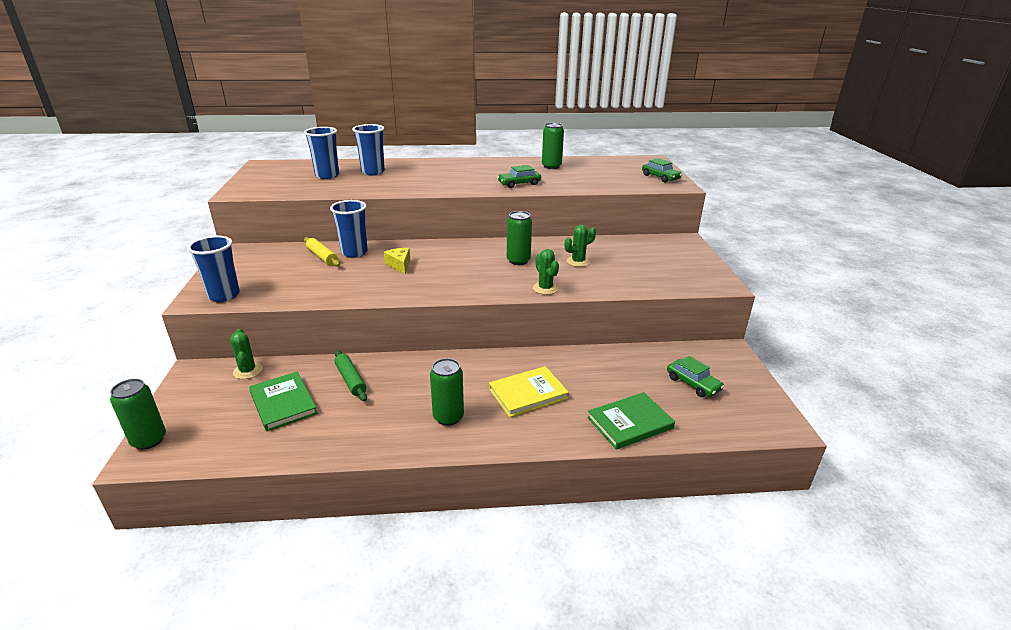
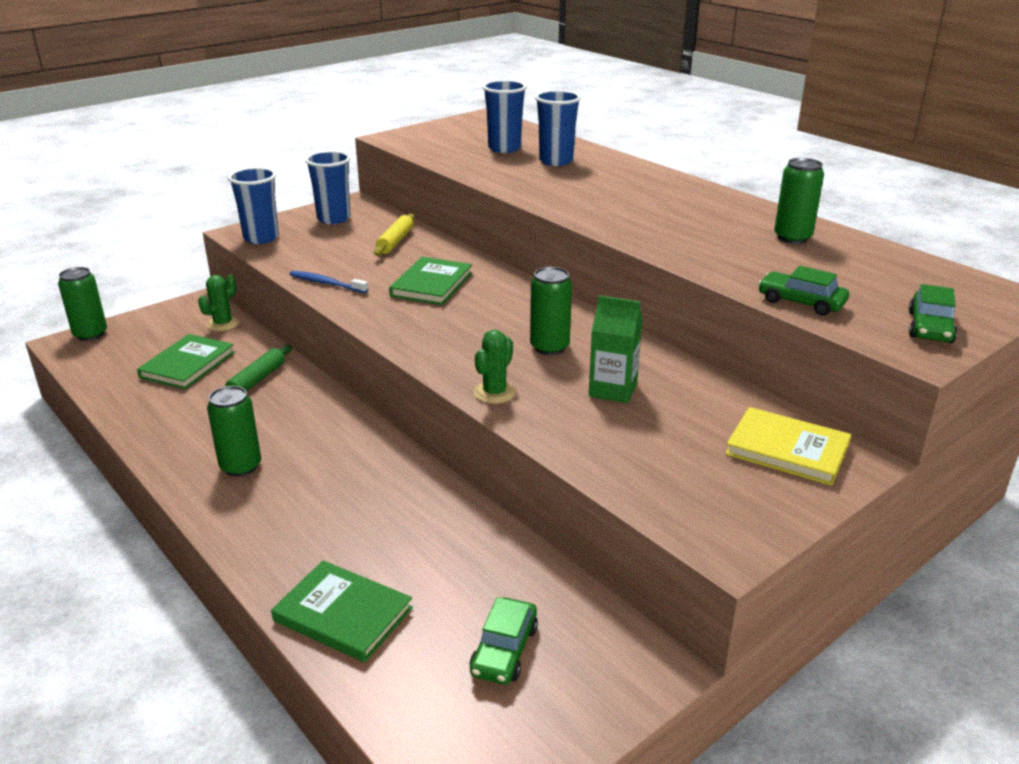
camera: 55 degrees right, 0 degrees up
blue cup [330,200,368,258] -> blue cup moved to [305,151,351,224]
yellow cheese [384,248,410,274] -> green book [389,257,472,305]
yellow book [489,366,569,417] -> yellow book moved to [725,407,851,486]
green car [497,165,541,188] -> green car moved to [758,266,849,316]
green cactus [565,225,596,267] -> green carton [589,295,643,403]
none -> blue toothbrush [290,271,368,293]

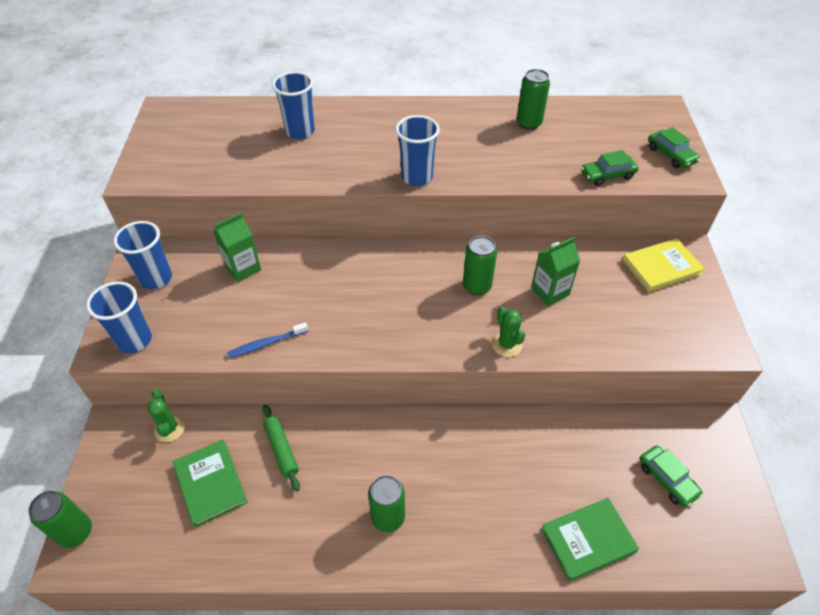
camera: 50 degrees left, 20 degrees up
yellow rolling pin [374,214,415,256] -> green carton [213,213,261,282]
green book [389,257,472,305] -> none
blue cup [482,80,527,153] -> blue cup moved to [396,115,440,186]

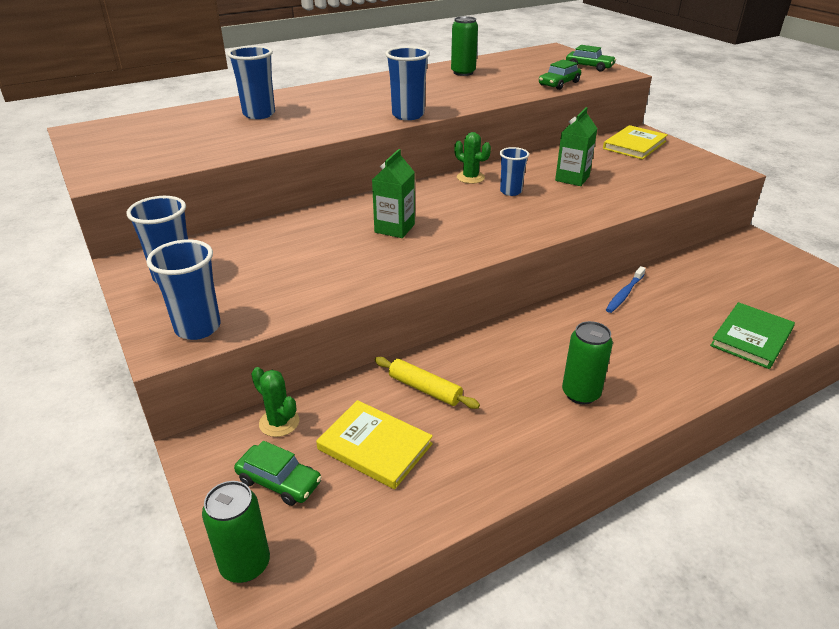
camera: 30 degrees left, 15 degrees down
green book [173,439,248,528] -> yellow book [316,400,433,489]
green carton [213,213,261,282] -> green carton moved to [372,149,415,238]
blue toothbrush [227,322,308,358] -> blue toothbrush moved to [606,266,646,313]
green rolling pin [263,405,300,492] -> yellow rolling pin [375,357,480,409]
green can [463,236,497,295] -> blue cup [500,147,529,196]
green cactus [492,307,525,357] -> green cactus moved to [454,132,491,184]
green car [639,445,703,507] -> green car moved to [234,441,322,506]

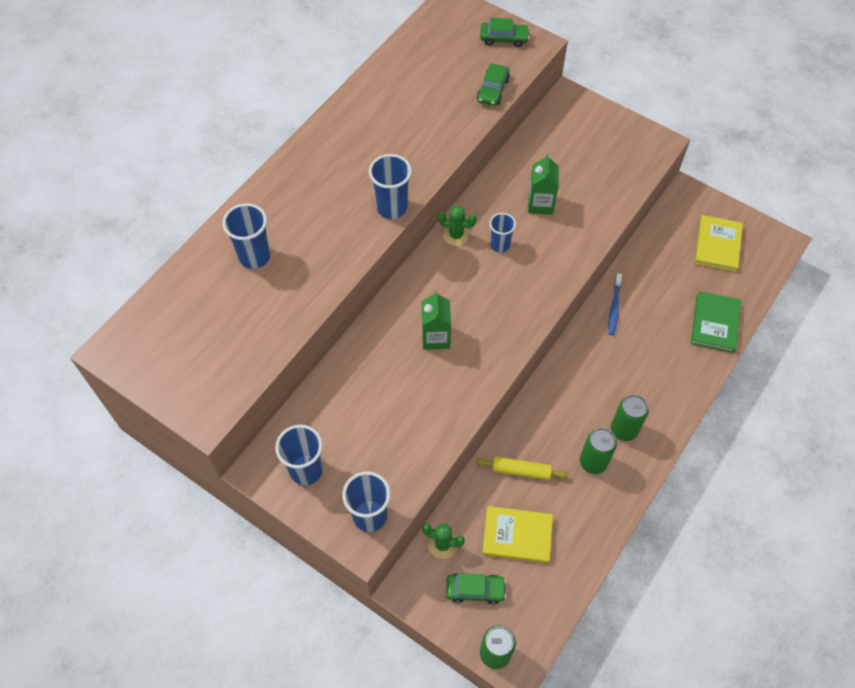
camera: 25 degrees left, 25 degrees up
green can [451,16,478,76] -> green can moved to [580,428,617,474]
yellow book [603,125,668,160] -> yellow book moved to [695,215,743,272]

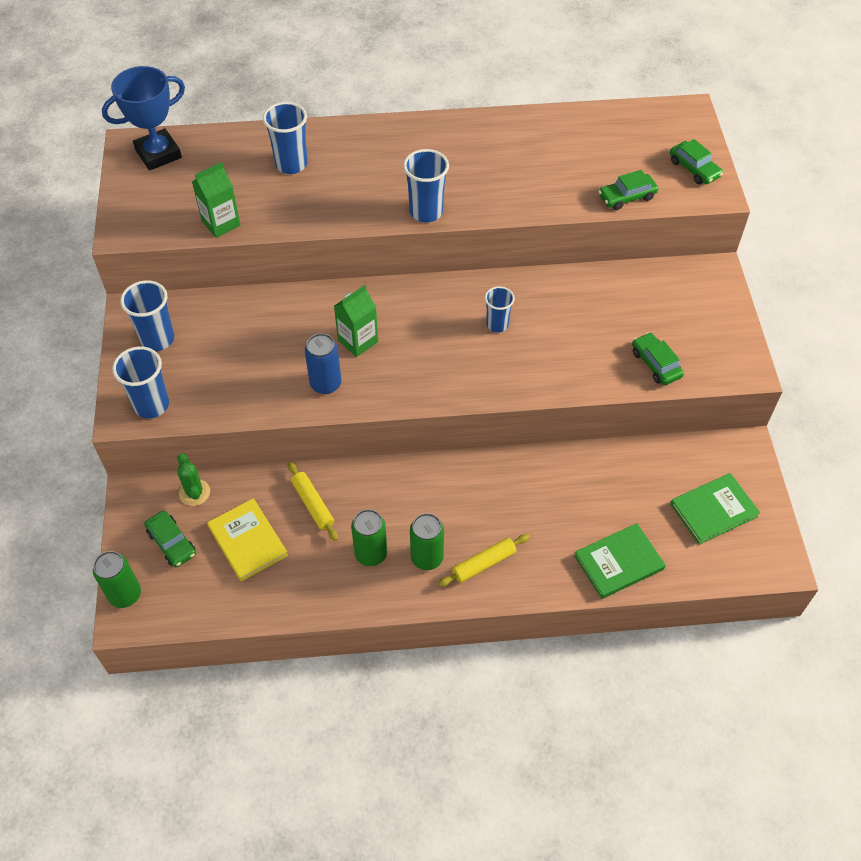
camera: 50 degrees right, 5 degrees down
green cactus [438,206,477,246] -> none
green carton [528,154,559,215] -> green carton moved to [192,162,241,238]
blue toothbrush [609,273,622,335] -> none
yellow book [695,215,743,272] -> green book [670,473,760,545]
none -> blue trophy [102,66,185,171]
none -> blue can [305,333,341,394]
none -> yellow rolling pin [438,534,530,587]
none -> green car [632,332,684,385]

